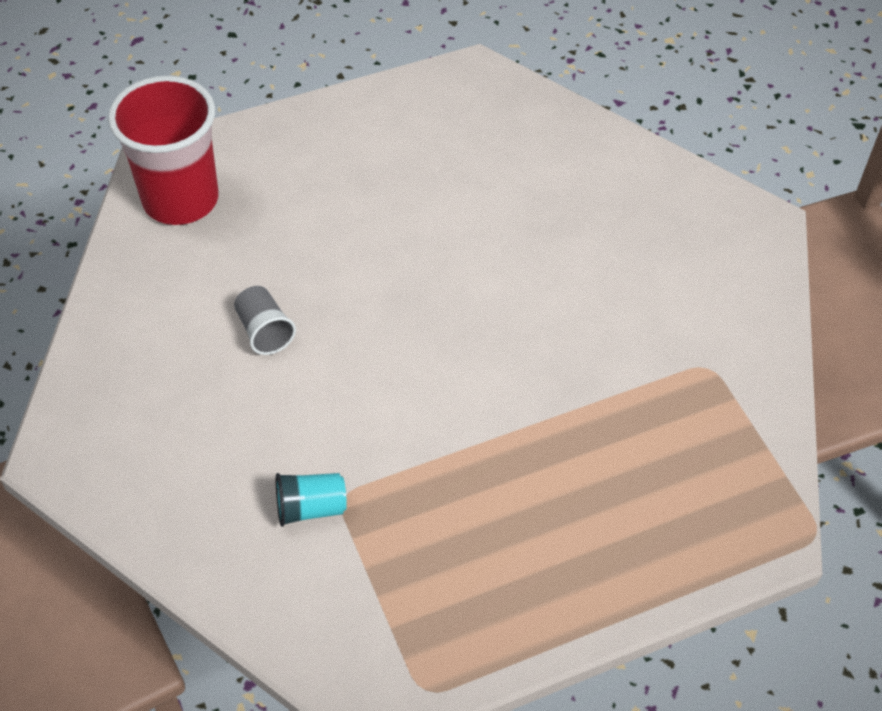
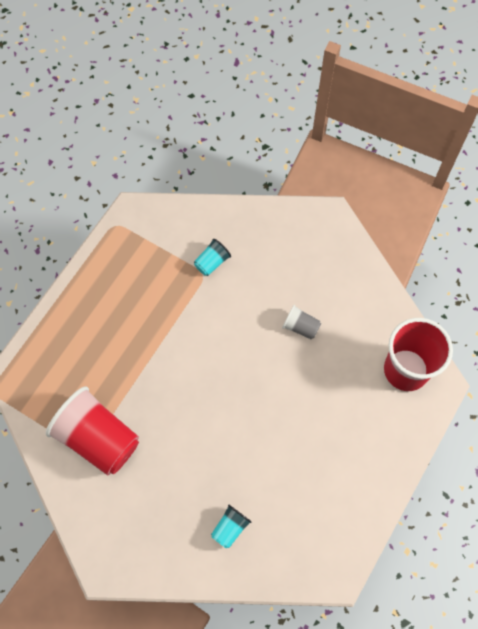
camera: 145 degrees right, 15 degrees up
none -> red cup [46,386,139,476]
none -> turquoise cup [211,505,252,549]

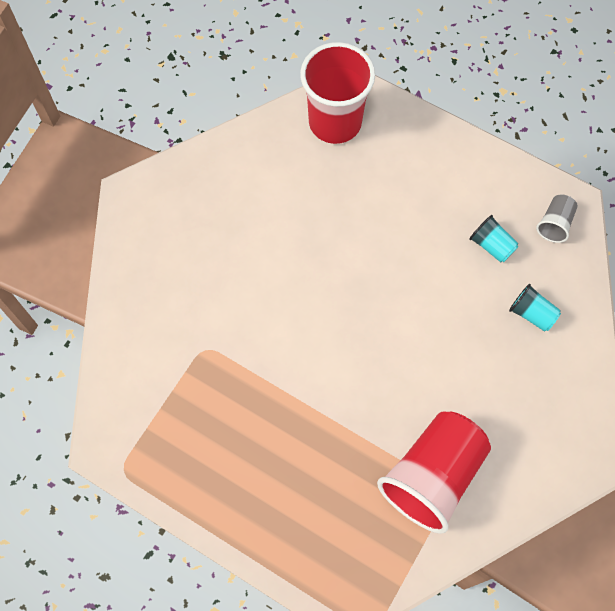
camera: 90 degrees left, 0 degrees up
turquoise cup [194,239,231,276] -> turquoise cup moved to [469,215,519,263]
grey cup [282,305,321,339] -> grey cup moved to [536,195,578,243]

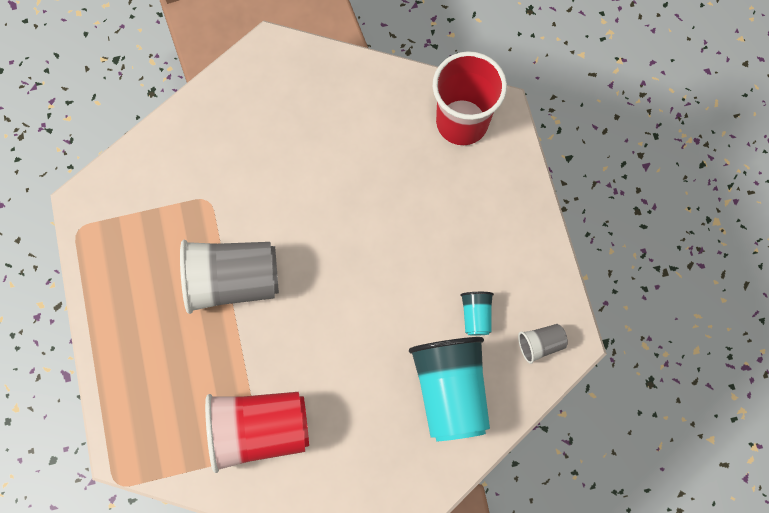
camera: 45 degrees right, 5 degrees up
turquoise cup [509,284,561,332] -> turquoise cup [409,337,490,441], size x2.21
none -> grey cup [180,240,279,314]

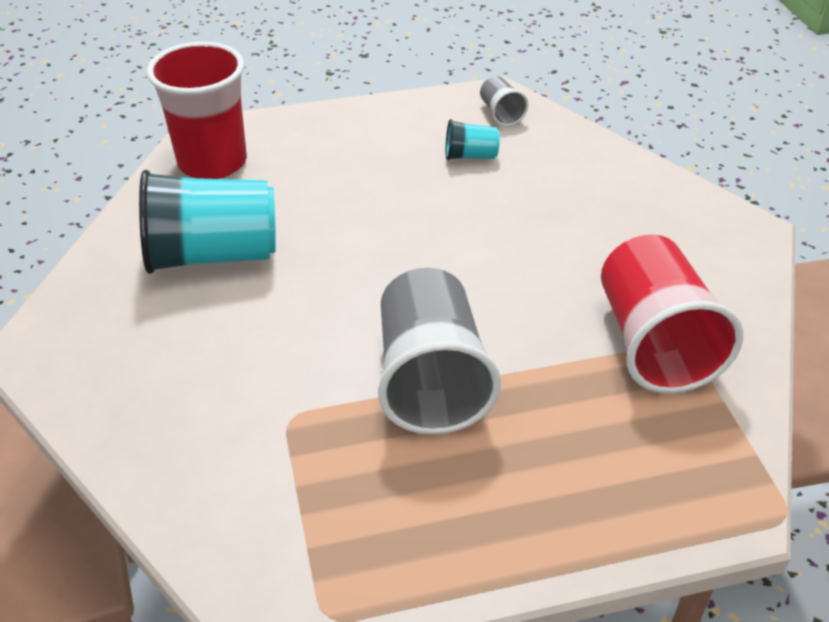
camera: 90 degrees left, 30 degrees down
turquoise cup [409,337,490,441] -> turquoise cup moved to [139,170,276,274]

